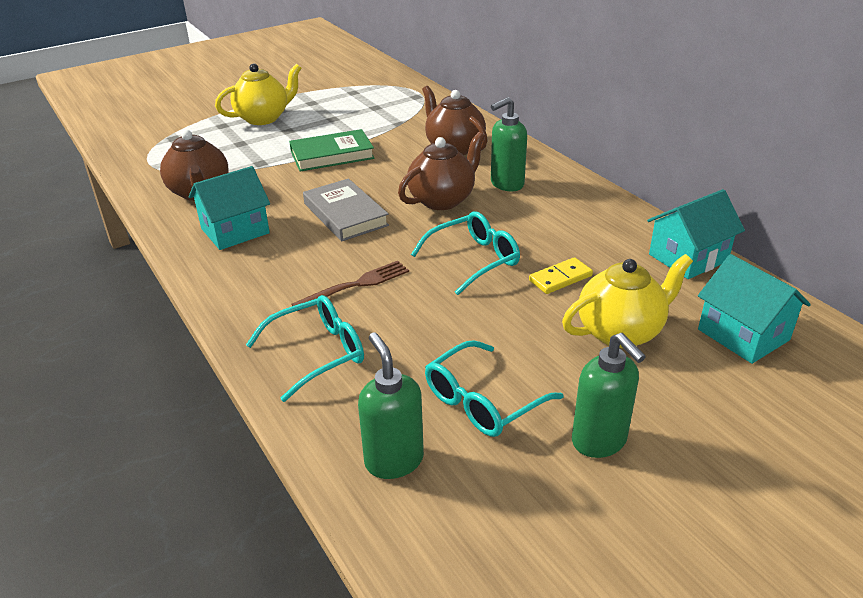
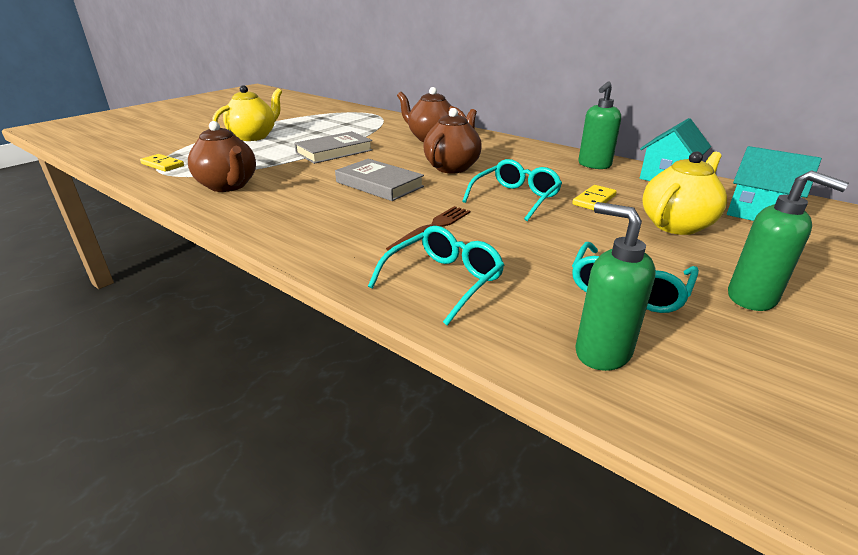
camera: 20 degrees left, 5 degrees down
turquoise house [189,166,270,250] -> none
green book [289,129,375,171] -> grey book [294,131,373,164]
green soap dispenser [491,97,527,191] -> green soap dispenser moved to [578,82,621,169]
none -> yellow domino [140,154,184,172]

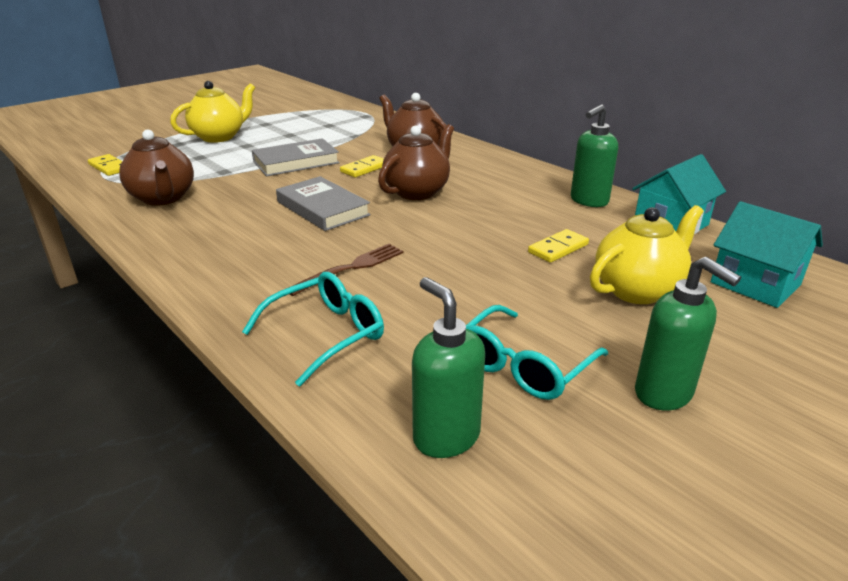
camera: 10 degrees right, 0 degrees up
turquoise glasses [462,159,562,221] -> none
none -> yellow domino [340,155,384,177]

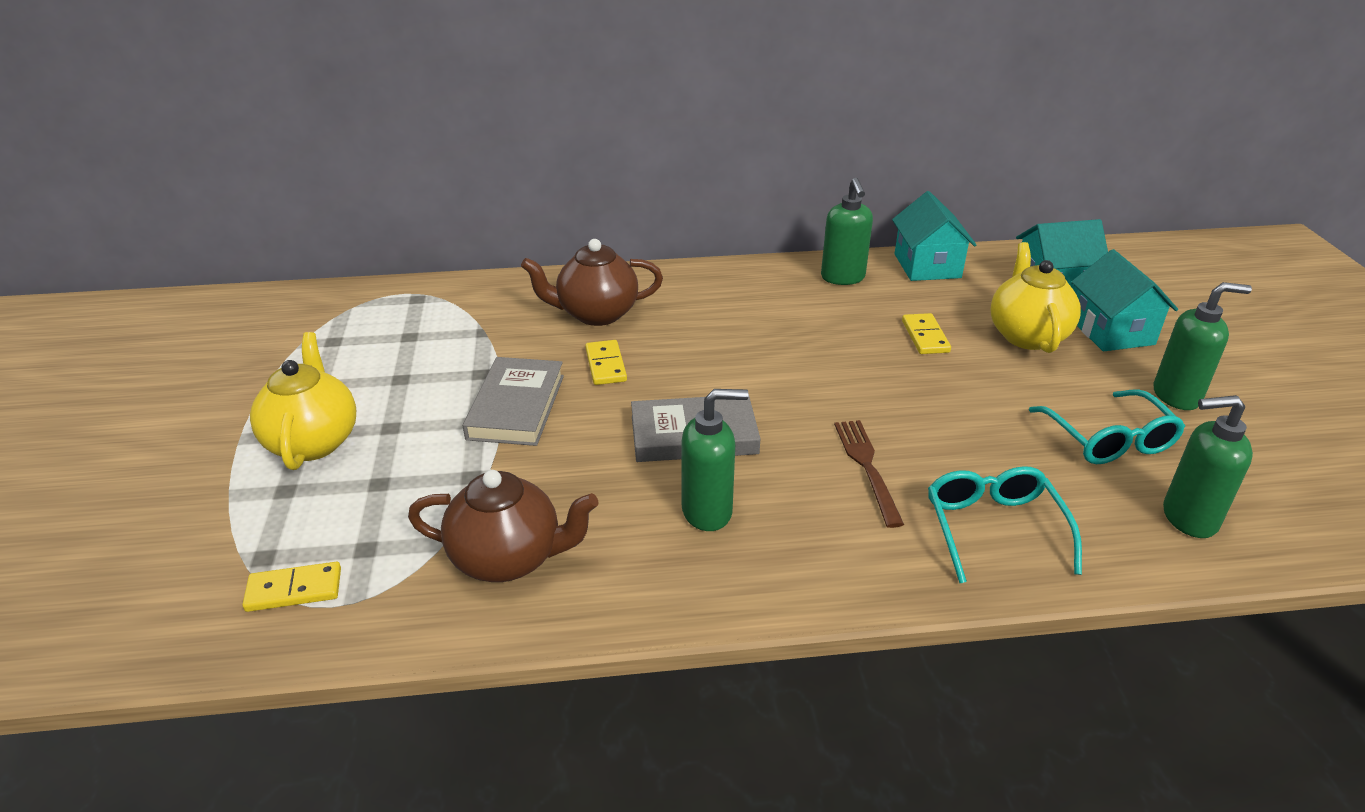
camera: 55 degrees left, 5 degrees up
brown teapot [378,124,454,200] -> none
none -> green soap dispenser [682,389,749,531]
none -> turquoise house [1071,249,1178,351]

